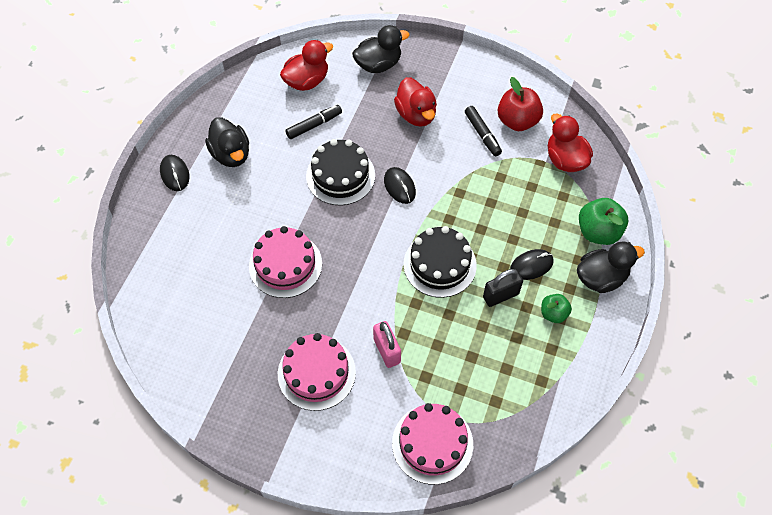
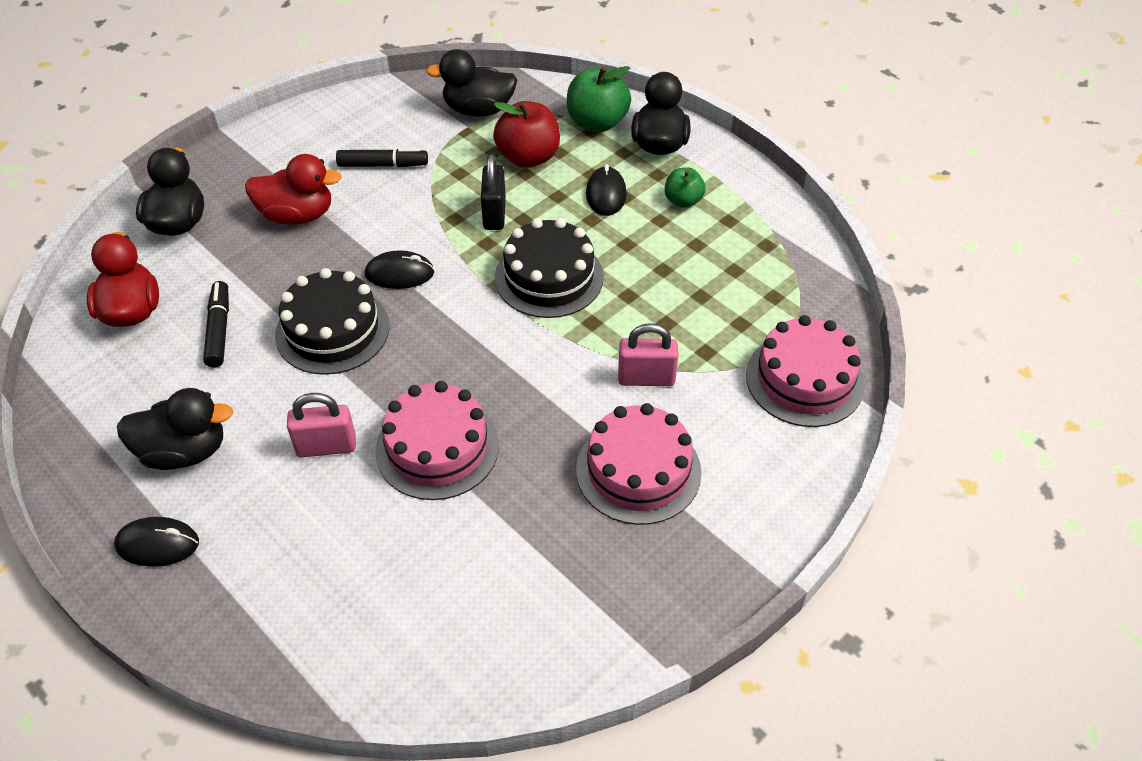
camera: 65 degrees left, 10 degrees down
black padlock [483,269,523,307] -> black padlock moved to [481,154,506,230]
red apple [498,77,543,131] -> red apple moved to [493,101,560,168]
red duck [548,113,593,172] -> black duck [426,49,517,117]
none -> pink padlock [287,393,356,457]

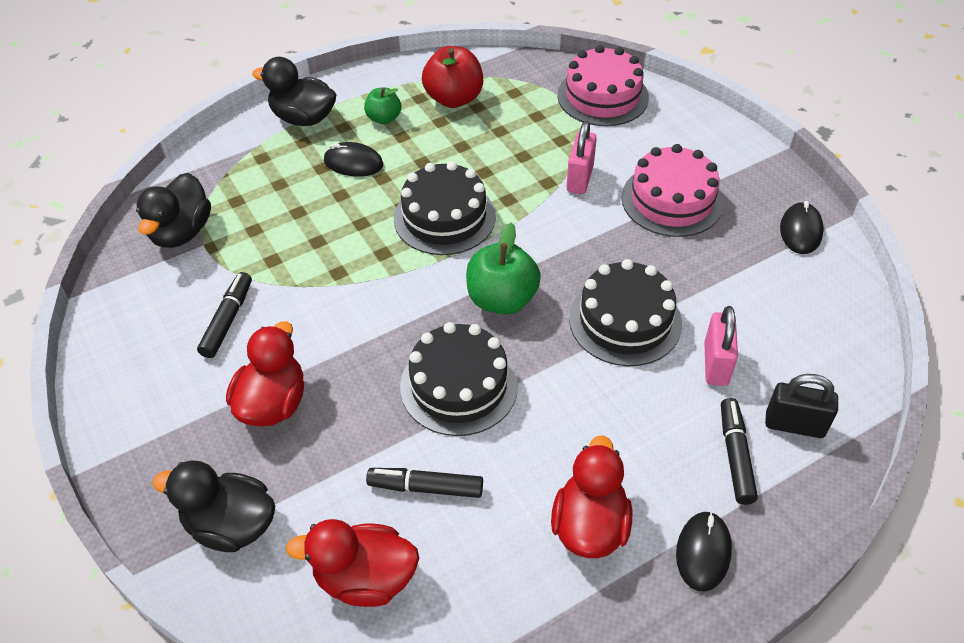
camera: 75 degrees left, 0 degrees up
black duck [117,388,234,470] -> red duck [551,436,632,558]
pink padlock [287,393,356,457] -> pink padlock moved to [704,306,738,386]
black mouse [365,250,434,289] -> black mouse moved to [780,201,824,254]
pink cake [375,381,499,500] -> black cake [569,259,682,366]
black padlock [481,154,506,230] -> black padlock moved to [765,374,838,438]
red apple [493,101,560,168] -> red apple moved to [422,46,483,108]
green apple [567,66,631,132] -> green apple moved to [466,222,541,315]
none -> black marker [721,398,758,505]

